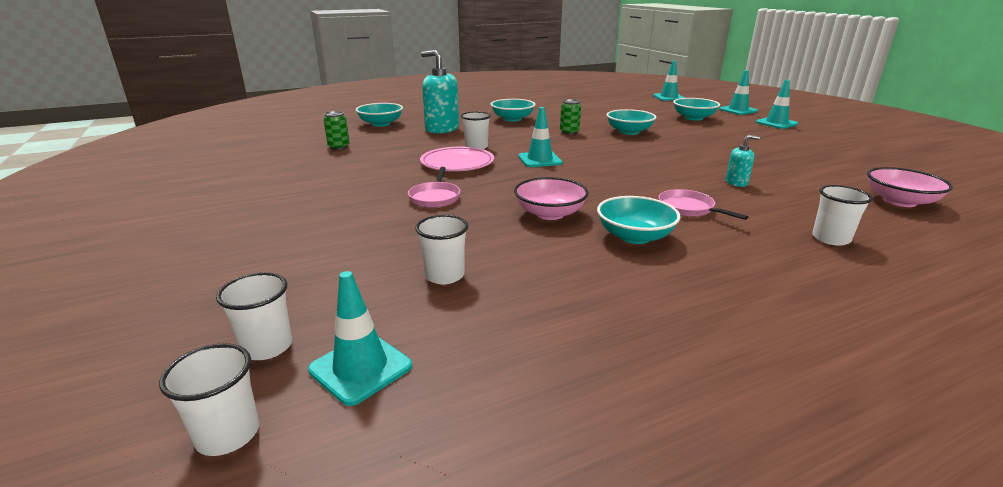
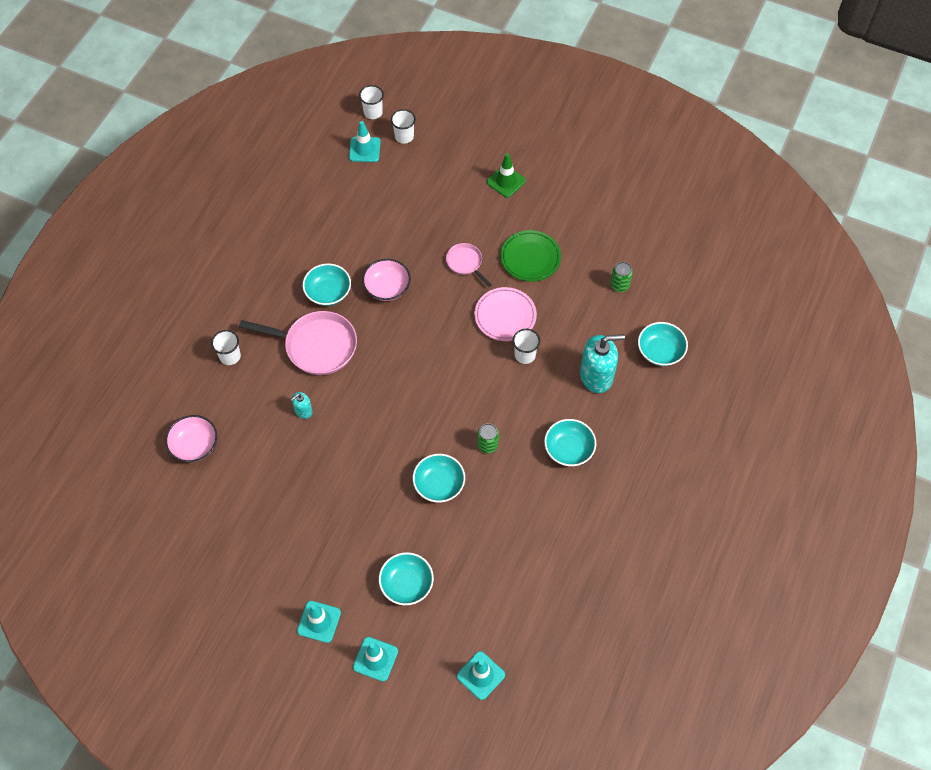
camera: 140 degrees right, 35 degrees up
white cup [416,215,468,285] -> none
turquoise traffic cone [518,107,563,167] -> none
pink pan [658,189,748,220] -> pink pan [239,311,357,375], size x1.90
none -> green traffic cone [487,153,526,198]
none -> green plate [500,230,561,282]

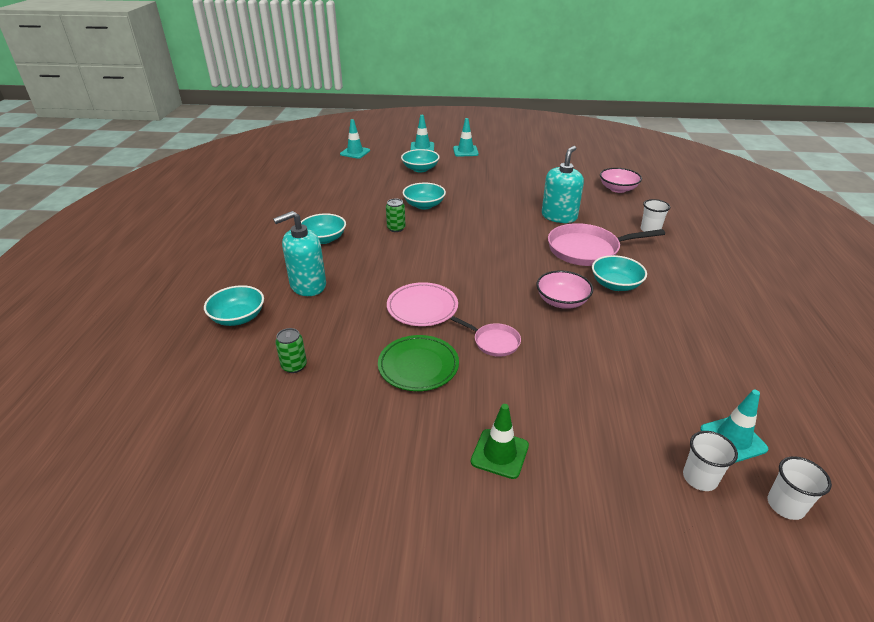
camera: 160 degrees right, 25 degrees down
turquoise soap dispenser [290,392,312,419] -> turquoise soap dispenser [542,146,584,223], size x2.05
white cup [513,329,540,364] -> none

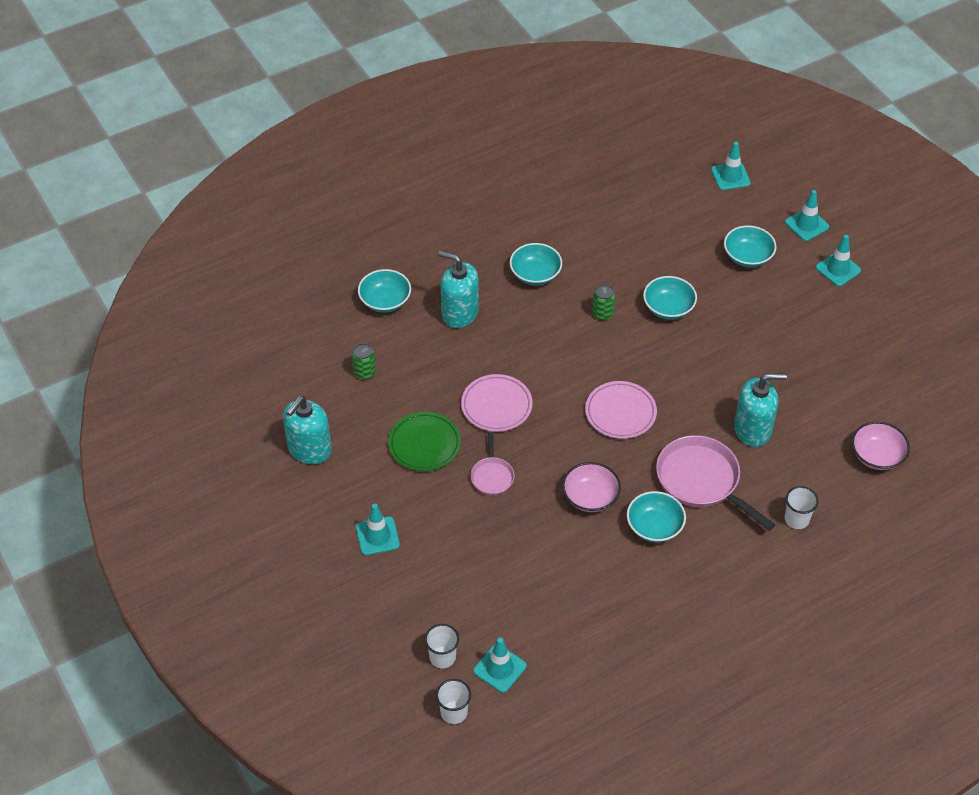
camera: 55 degrees right, 15 degrees up
green traffic cone [471,404,529,479] -> turquoise traffic cone [356,504,400,555]
none -> turquoise soap dispenser [283,396,332,464]
none -> pink plate [585,381,657,439]

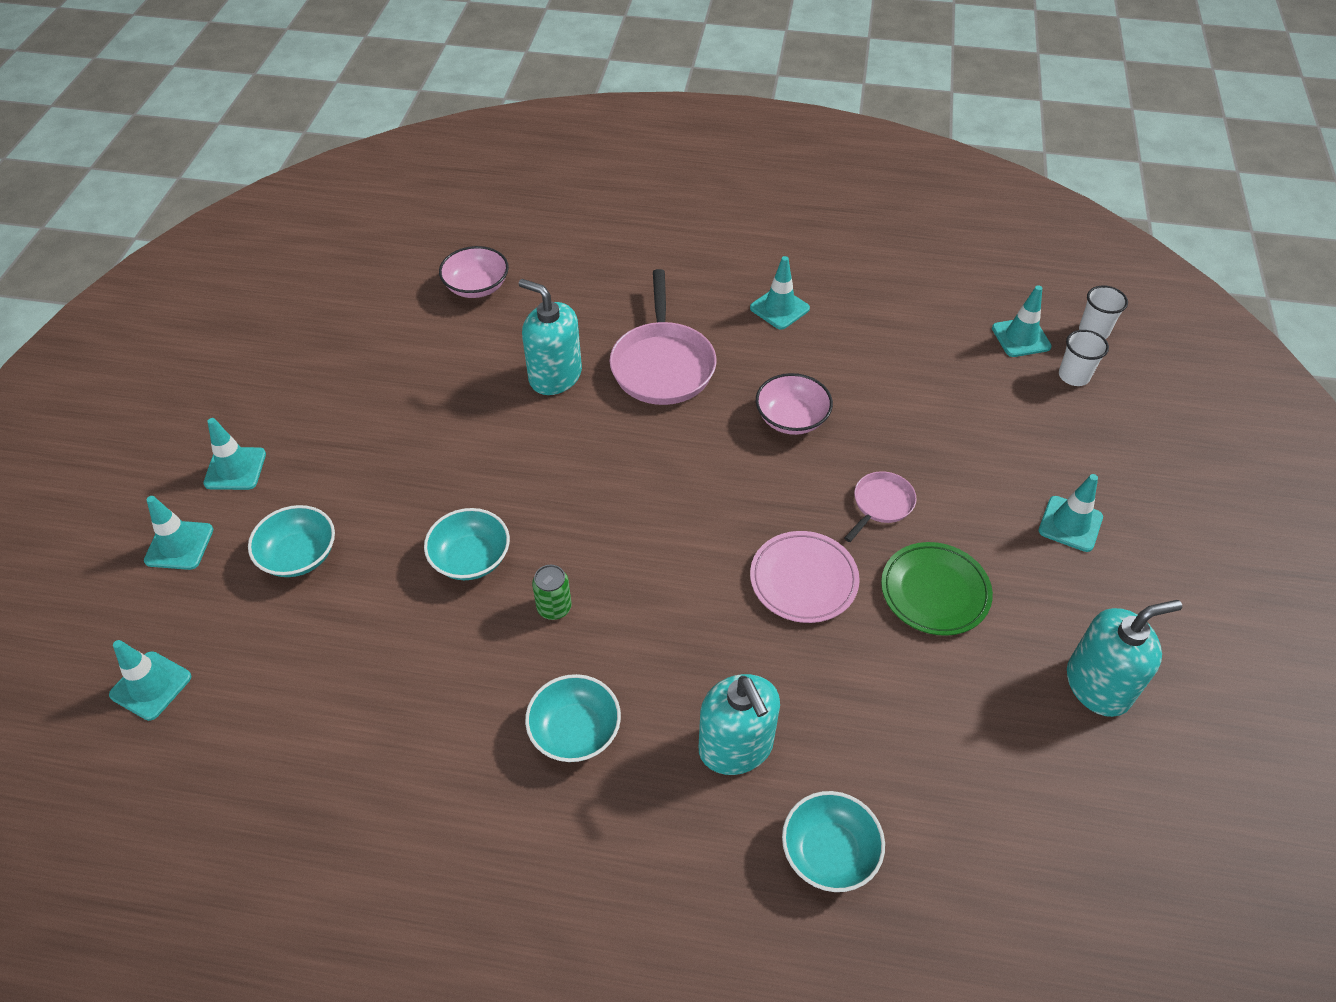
camera: 140 degrees left, 0 degrees up
green can [352,343,376,380] -> none
pink plate [585,381,657,439] -> none
turquoise bowl [627,491,686,543] -> none
white cup [785,486,819,529] -> none
none -> turquoise traffic cone [750,256,810,329]

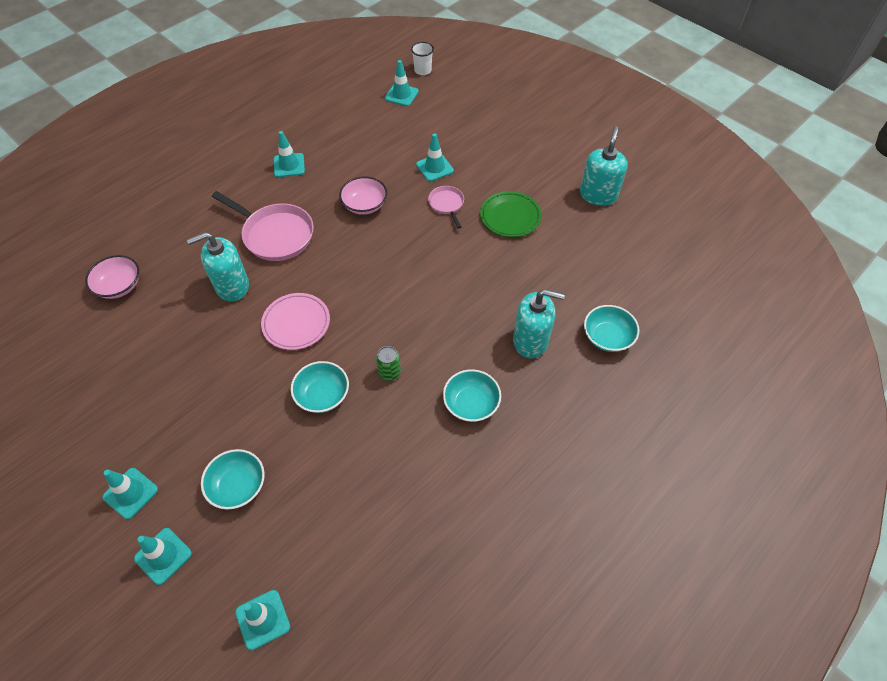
camera: 55 degrees left, 5 degrees up
pink plate [750,531,860,623] -> pink plate moved to [261,293,330,350]
turquoise traffic cone [1039,474,1103,552] -> turquoise traffic cone moved to [416,133,454,181]
white cup [1059,330,1109,386] -> none

